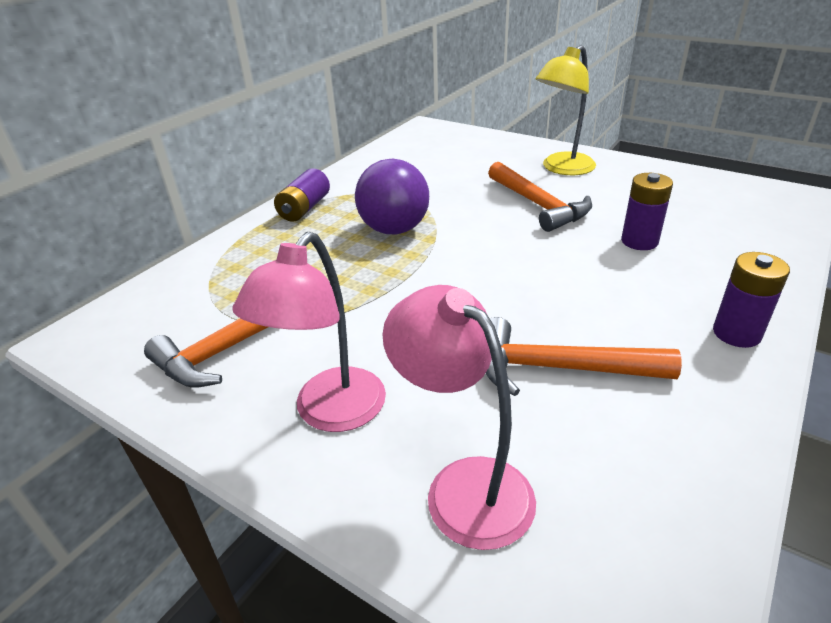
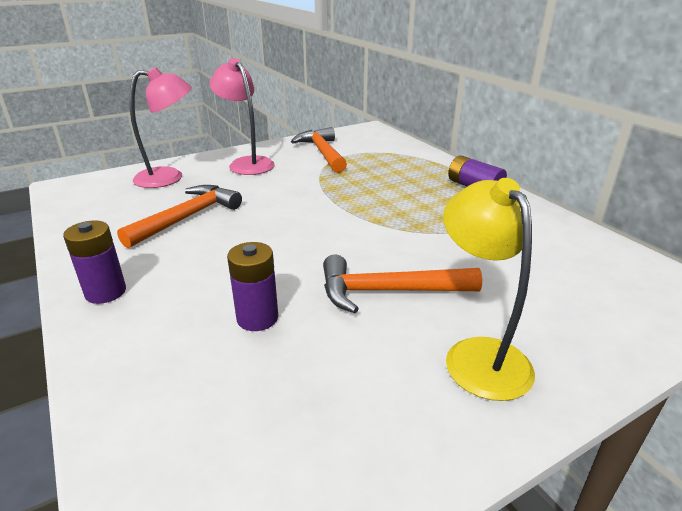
camera: 115 degrees right, 5 degrees down
purple ball [355,159,429,234] -> none

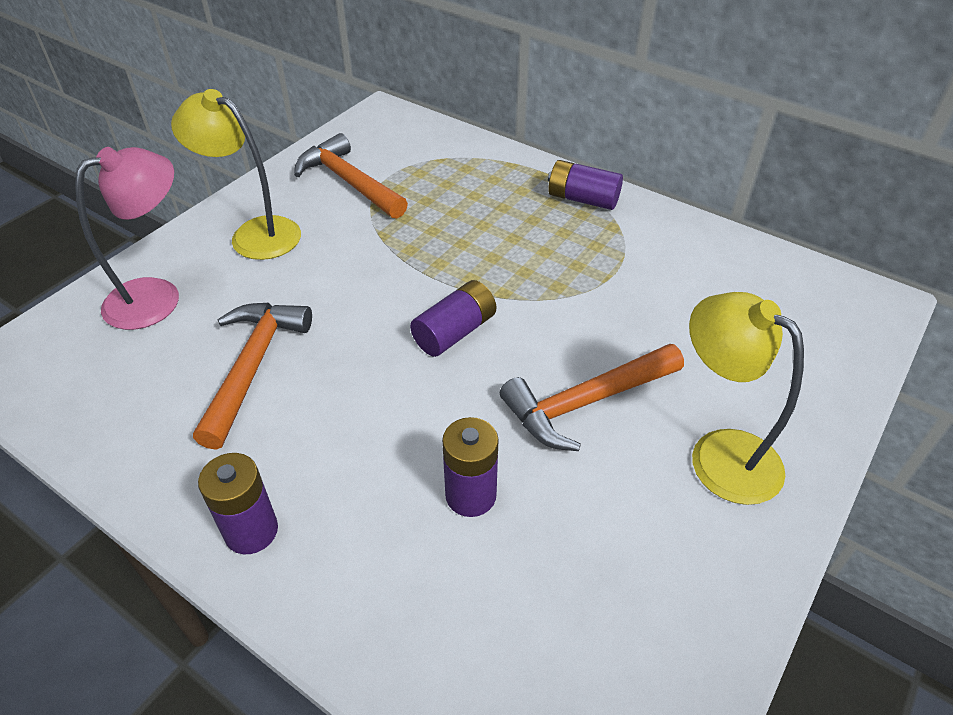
camera: 25 degrees left, 15 degrees up
pink lamp [210,58,275,175] -> yellow lamp [171,89,301,260]
none -> purple battery [410,280,496,357]

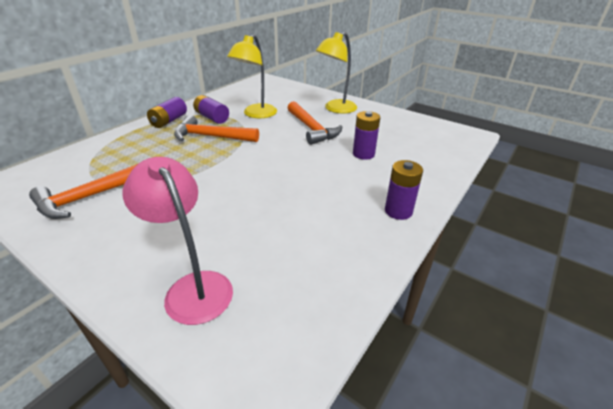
camera: 90 degrees left, 10 degrees down
yellow lamp [171,89,301,260] -> yellow lamp moved to [227,34,277,118]
orange hammer [193,303,312,450] -> orange hammer moved to [174,115,259,142]
purple battery [410,280,496,357] -> purple battery moved to [193,95,229,124]

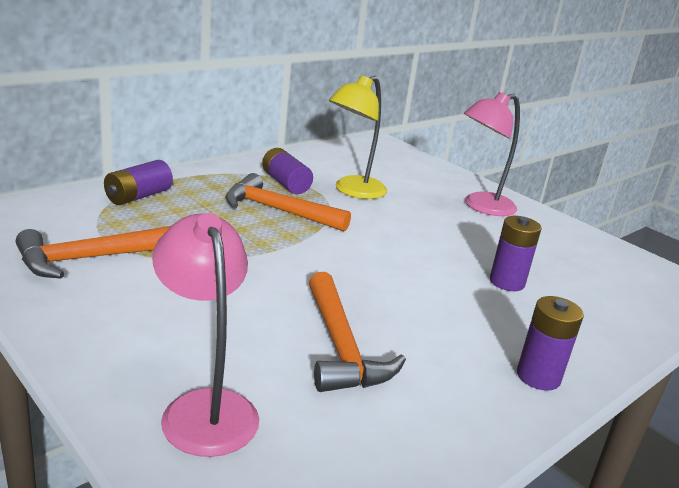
camera: 10 degrees right, 10 degrees down
purple battery [147,97,187,128] -> purple battery moved to [104,160,173,205]
orange hammer [287,101,342,145] -> orange hammer moved to [309,272,406,392]
yellow lamp [316,32,357,114] -> pink lamp [464,92,520,216]

